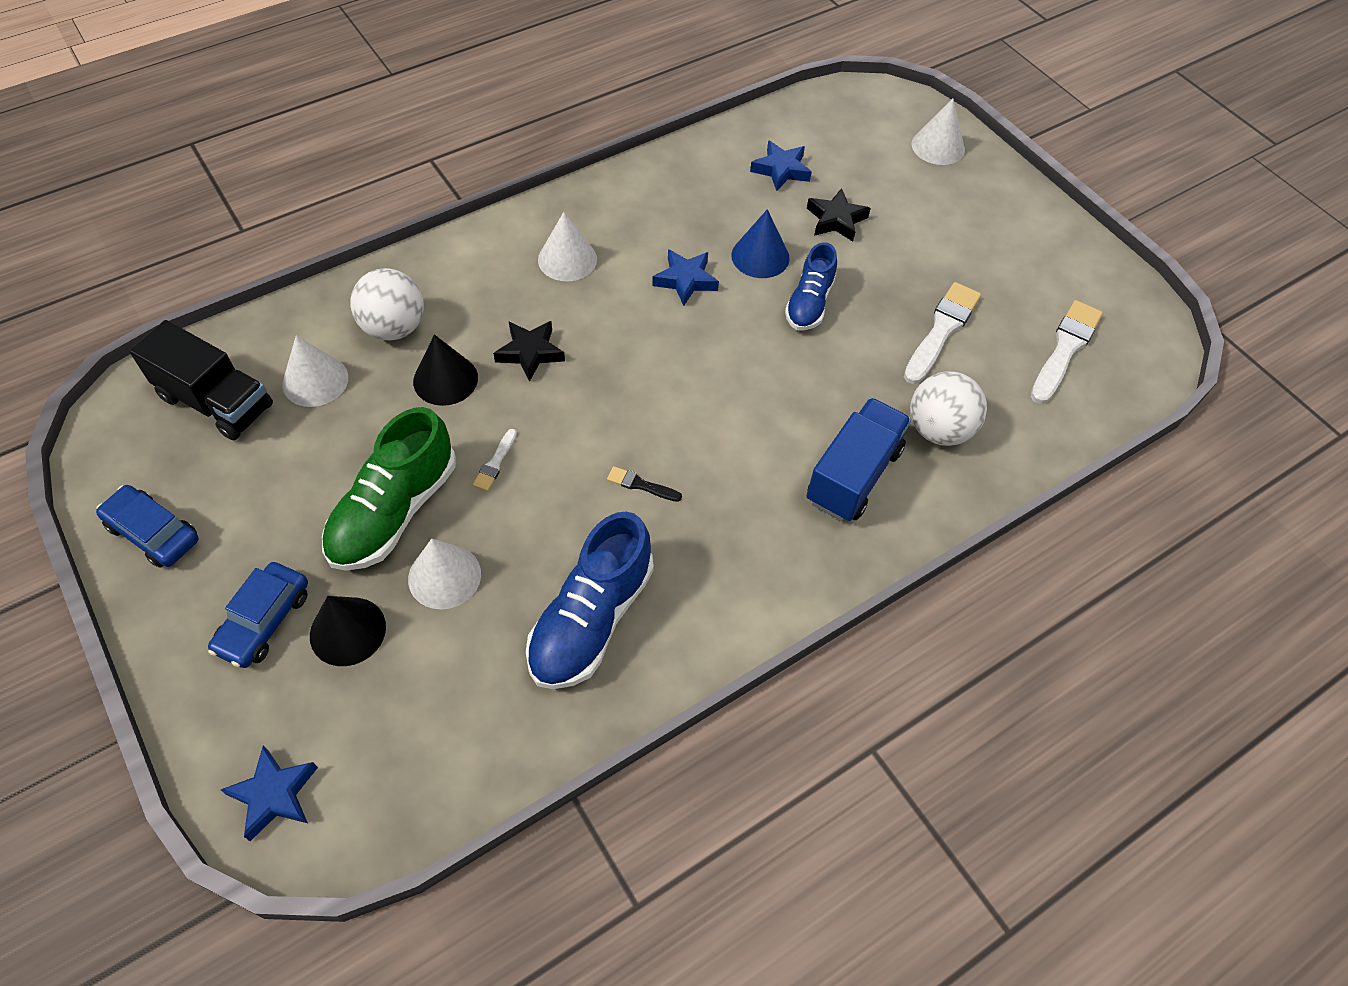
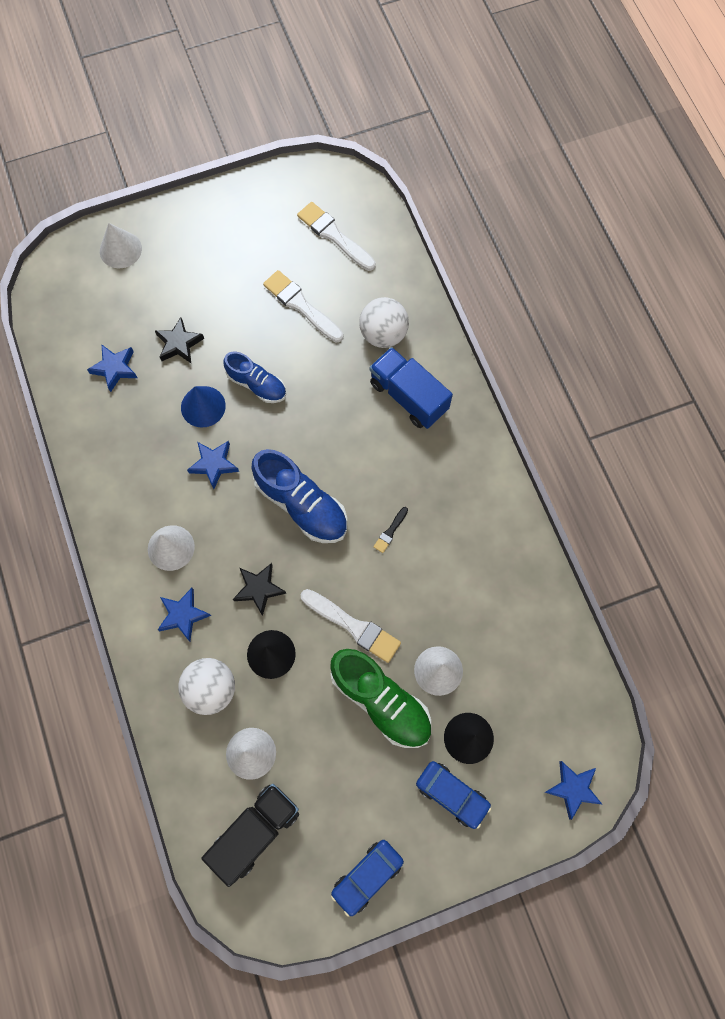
camera: 75 degrees left, 15 degrees up
white brush [473,429,517,491] -> white brush [301,589,401,663], size x2.04
blue shoe [526,511,654,689] -> blue shoe moved to [251,449,347,543]
none -> blue star [158,588,211,641]

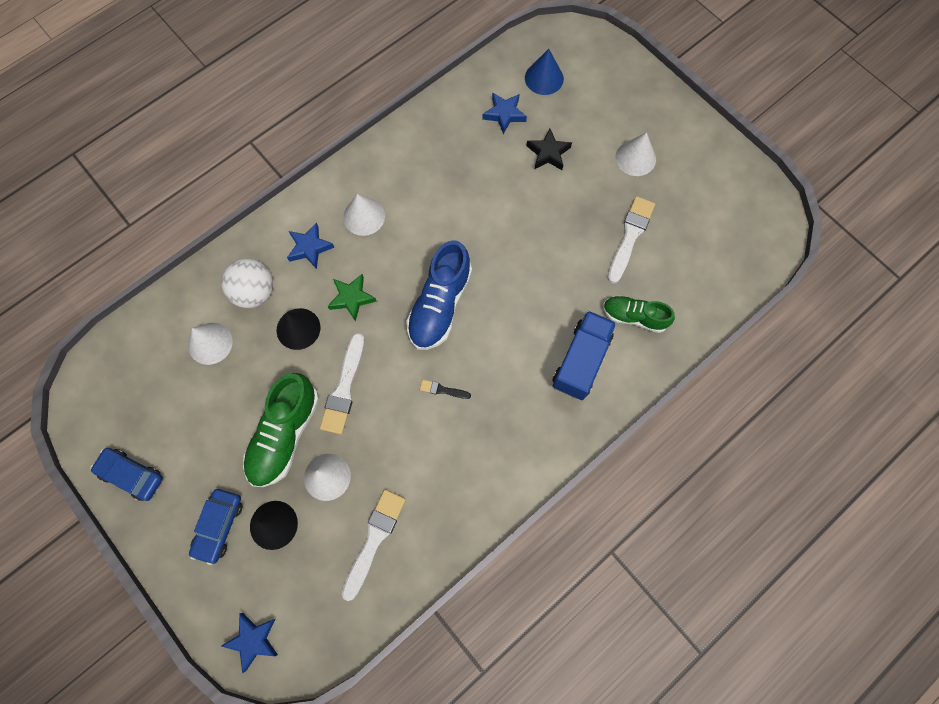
camera: 70 degrees right, 0 degrees up
white cone [100,223,142,268] -> white cone moved to [616,132,656,176]
blue cone [181,386,226,427] -> blue cone moved to [525,49,564,95]
blue star [187,441,239,489] -> none
black truck [201,784,299,887] -> none
blue shoe [223,352,286,403] -> none
black star [233,563,286,616] -> green star [327,274,377,322]
white brush [297,202,376,271] -> white brush moved to [342,490,406,601]
white ball [359,297,409,348] -> green shoe [603,296,675,333]

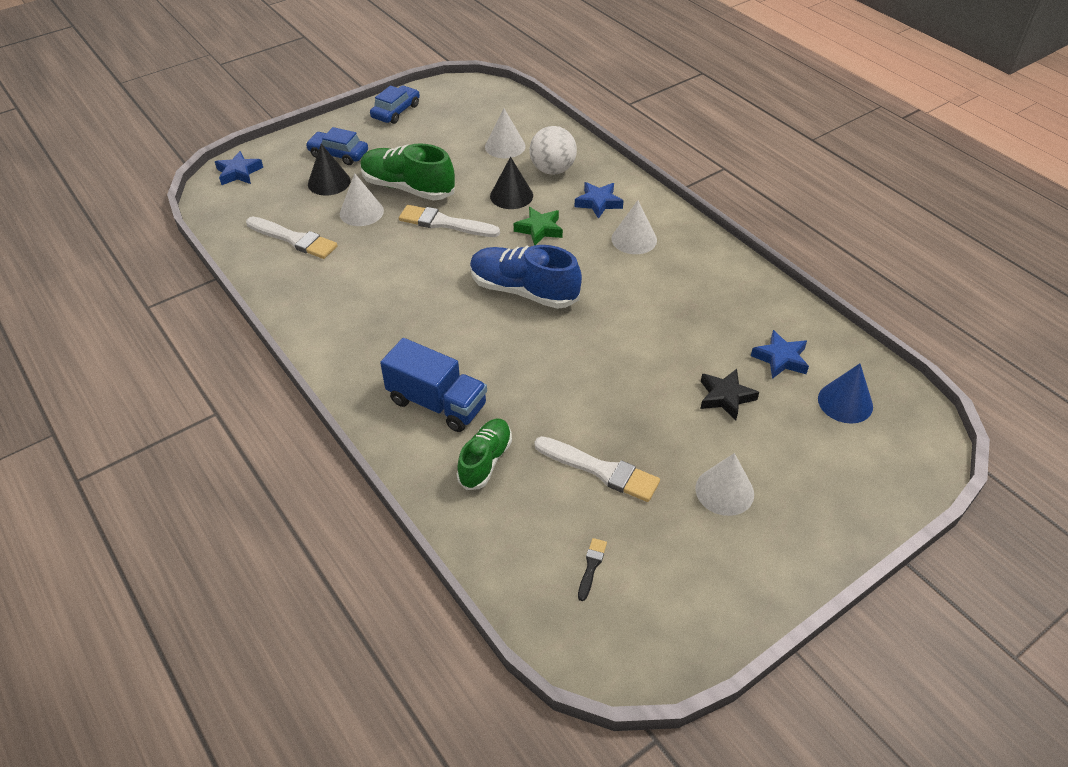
camera: 95 degrees right, 25 degrees down
black brush [420,380,471,399] -> black brush moved to [578,538,607,601]

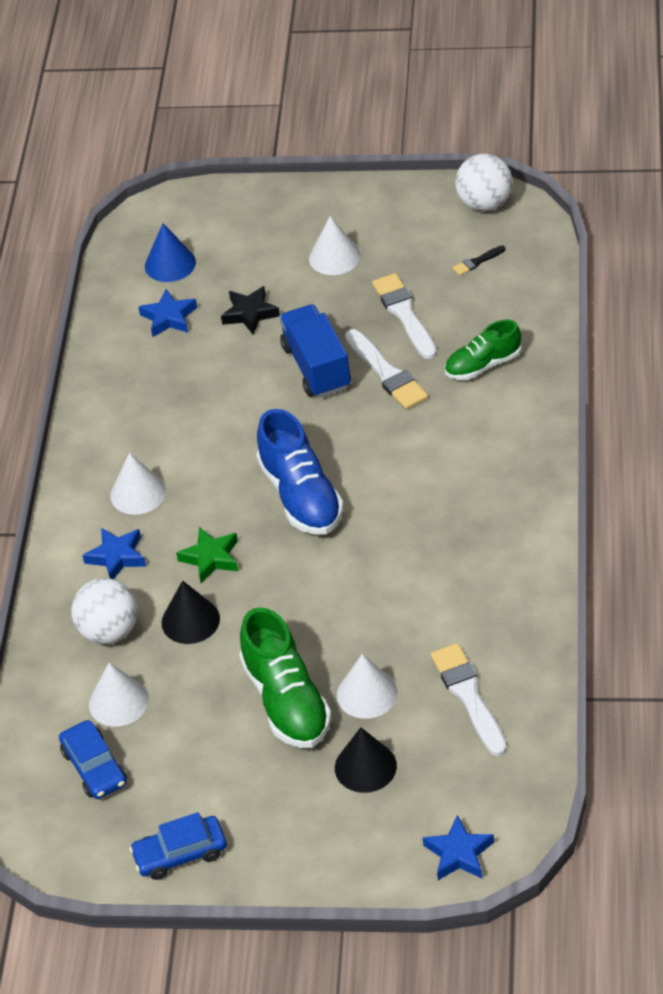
camera: 135 degrees left, 0 degrees up
blue car [306,127,368,165] -> blue car moved to [59,720,127,799]
blue truck [380,338,487,432] -> blue truck moved to [279,304,351,398]
white brush [399,205,500,237] -> white brush moved to [345,329,428,410]
none -> white ball [455,154,513,211]

